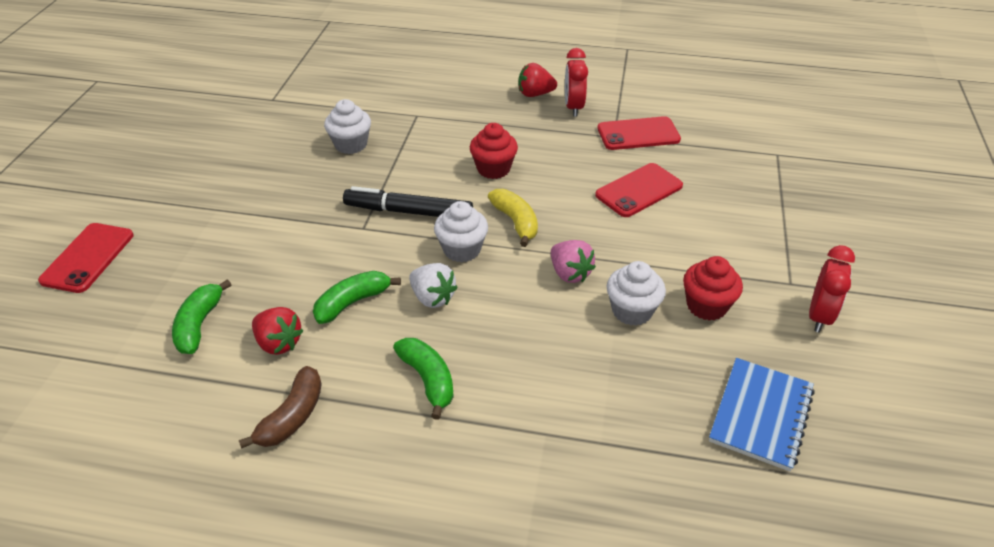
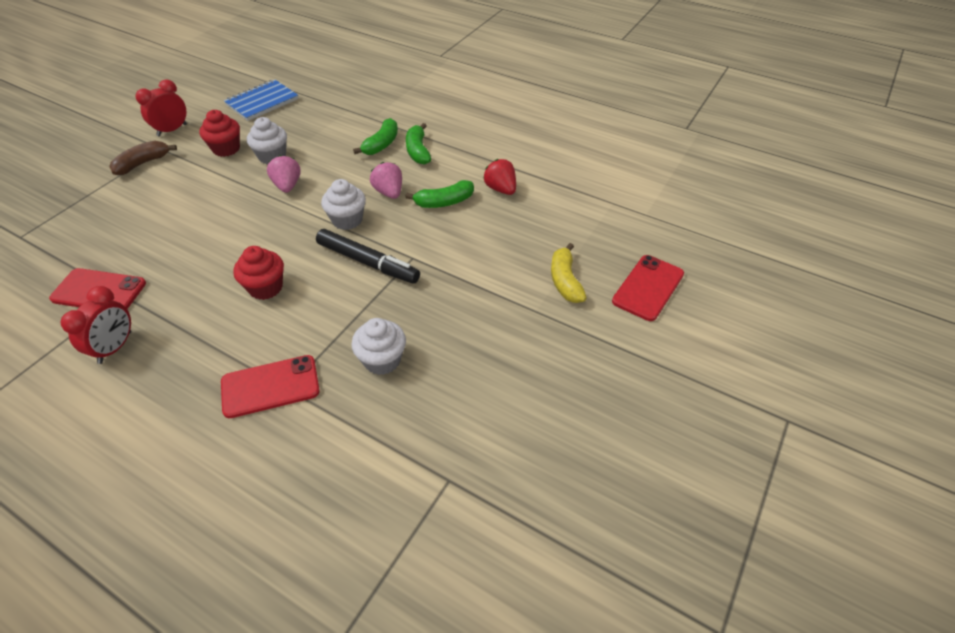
camera: 160 degrees left, 5 degrees up
green banana [172,279,232,354] -> green banana moved to [353,118,398,155]
brown banana [239,366,322,449] -> brown banana moved to [109,141,177,175]
white strawberry [409,263,458,308] -> pink strawberry [370,162,402,199]
yellow banana [488,189,538,247] -> yellow banana moved to [551,243,587,303]
red strawberry [518,63,557,97] -> none
red phone [595,163,683,217] -> red phone moved to [221,355,320,418]

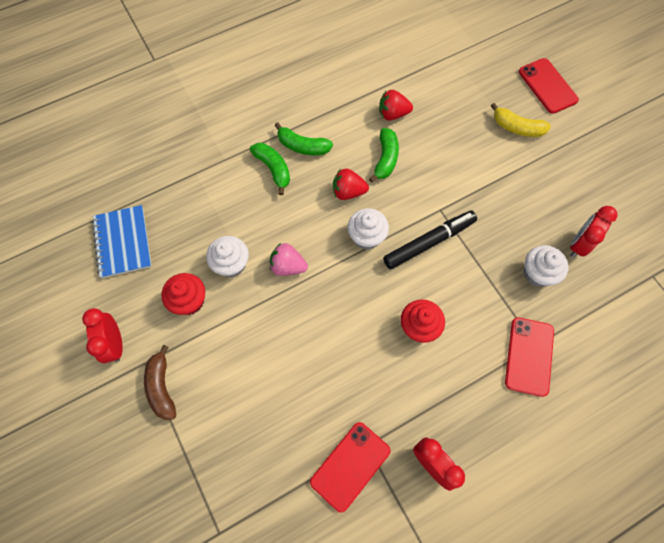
camera: 60 degrees left, 20 degrees up
pink strawberry [370,162,402,199] -> red strawberry [333,168,369,200]
none -> red clock [570,206,617,258]

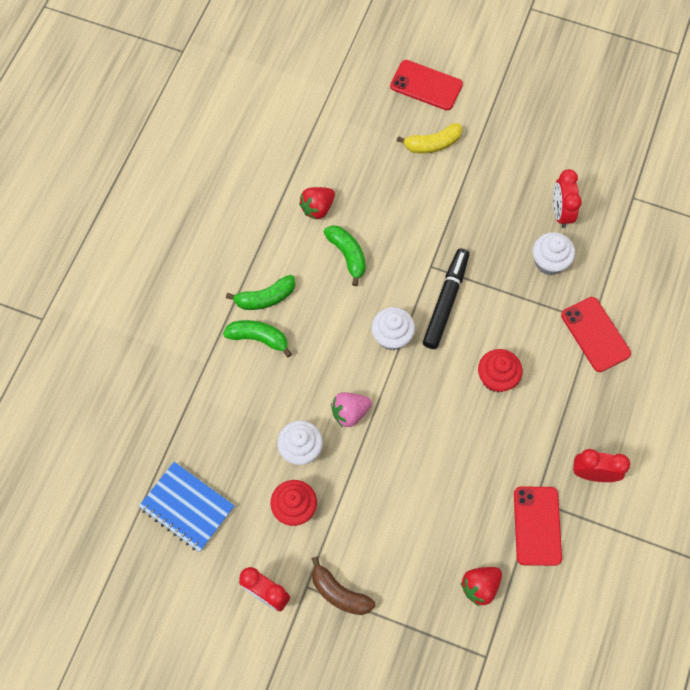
camera: 40 degrees left, 0 degrees up
red strawberry [333,168,369,200] -> red strawberry moved to [461,567,502,606]

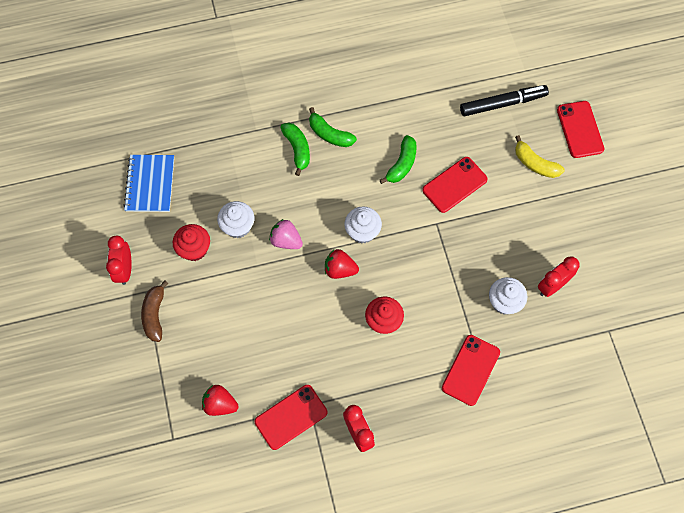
camera: 55 degrees right, 0 degrees up
red strawberry [299,187,335,220] -> red strawberry moved to [325,249,359,279]
black marker [423,249,469,349] -> black marker moved to [460,85,549,116]
none -> red phone [422,157,488,213]

